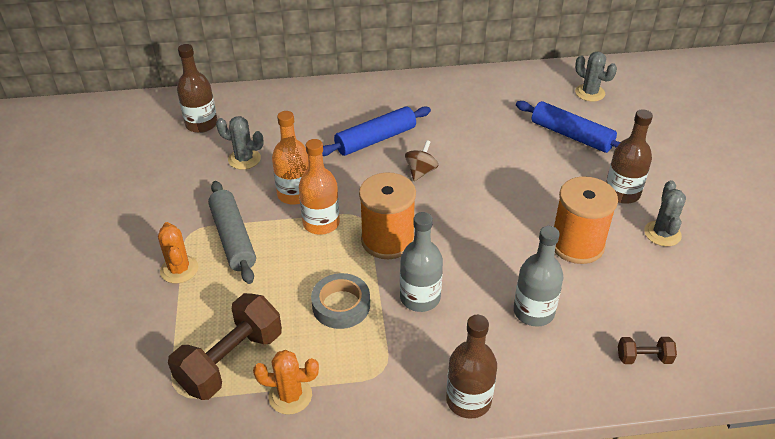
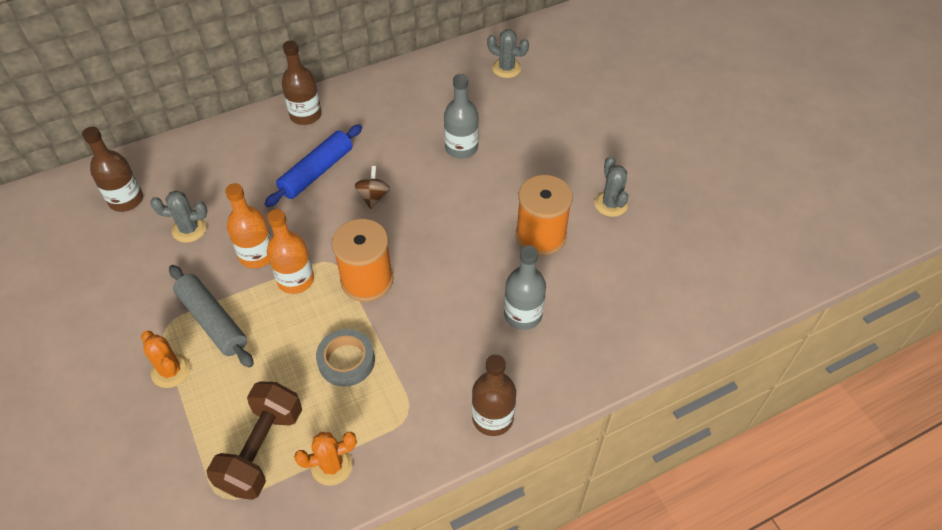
camera: 20 degrees left, 10 degrees up
grey bottle [400,212,443,312] -> grey bottle moved to [444,74,479,159]
blue rolling pin [516,101,621,153] -> none
brown bottle [606,109,653,204] -> brown bottle moved to [282,41,322,125]
brown dumbbell [618,337,677,364] -> none

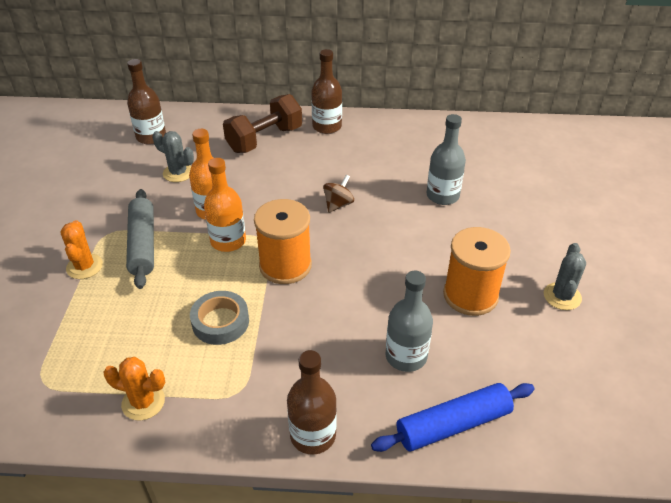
camera: 30 degrees right, 10 degrees down
brown dumbbell [206,382,302,500] -> brown dumbbell moved to [223,94,302,153]
blue rolling pin [265,124,362,207] -> blue rolling pin moved to [371,383,534,452]
grey cactus [487,29,529,78] -> none

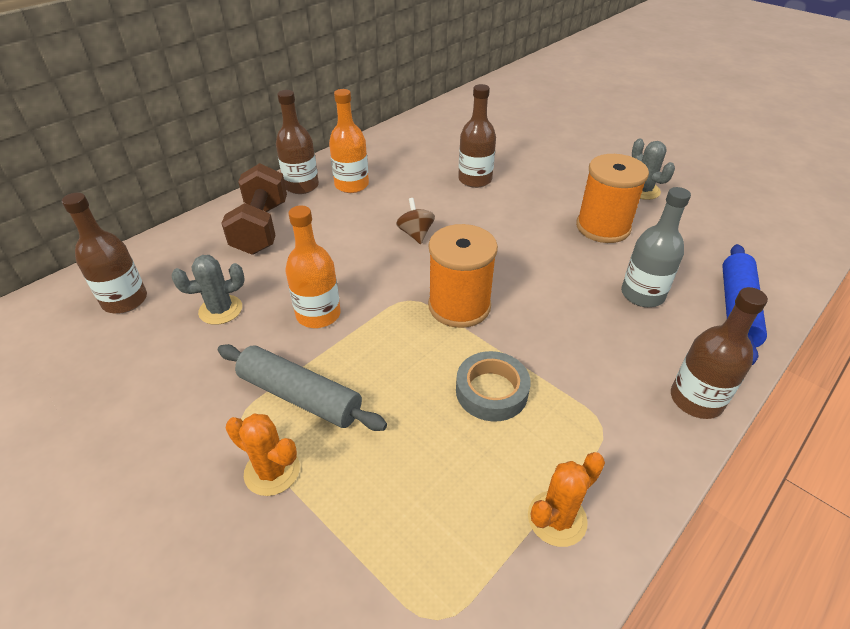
camera: 50 degrees left, 0 degrees up
orange bottle [204,158,246,252] -> orange bottle moved to [329,89,369,193]
grey bottle [427,114,466,205] -> brown bottle [458,84,496,188]

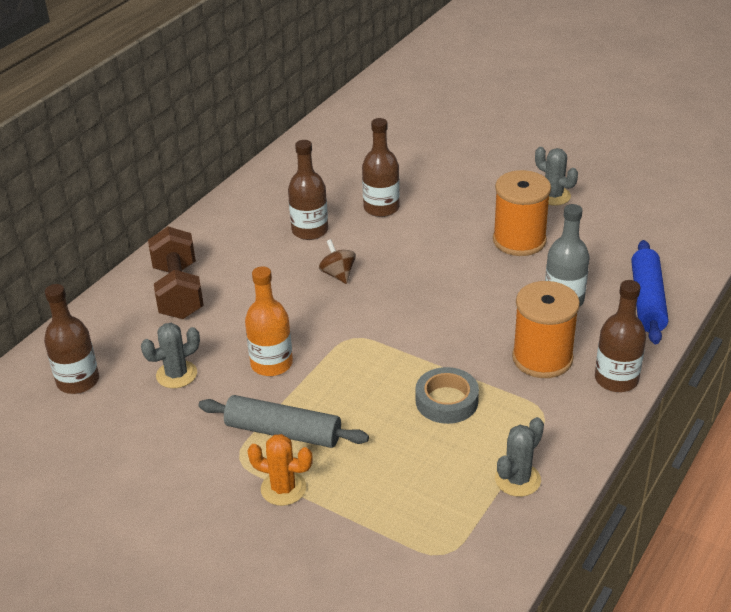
camera: 10 degrees left, 5 degrees down
brown bottle [276,90,319,194] -> brown bottle moved to [288,140,328,240]
orange bottle [329,89,369,193] -> none
orange spool [428,224,498,328] -> orange spool moved to [512,281,580,378]
orange cactus [528,452,605,547] -> grey cactus [495,417,544,497]

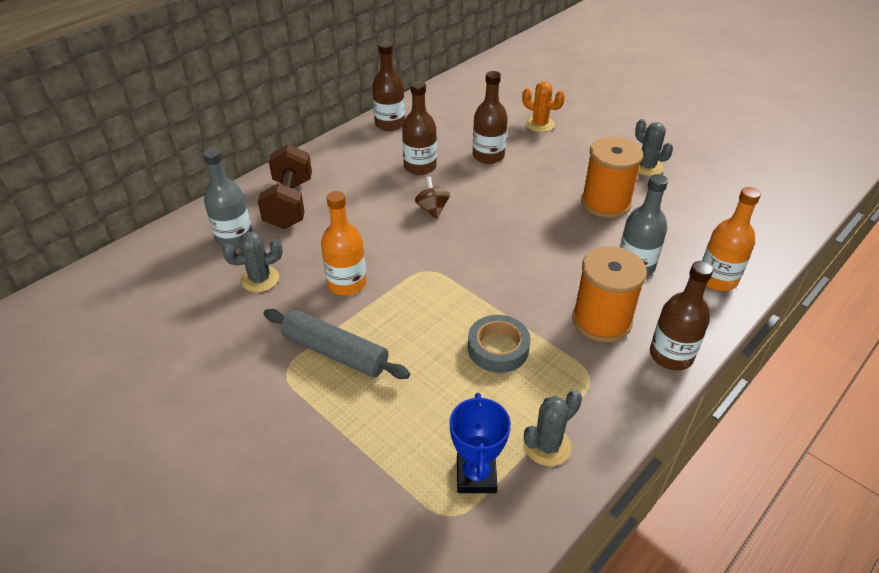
camera: 10 degrees right, 5 degrees up
brown bottle [44,284,99,394] -> brown bottle moved to [372,42,405,131]
orange cactus [247,434,313,506] -> orange cactus moved to [522,81,565,132]
blue rolling pin [631,240,668,344] -> orange bottle [702,187,761,291]
none -> grey bottle [203,148,253,248]
none -> blue trophy [449,393,511,493]

